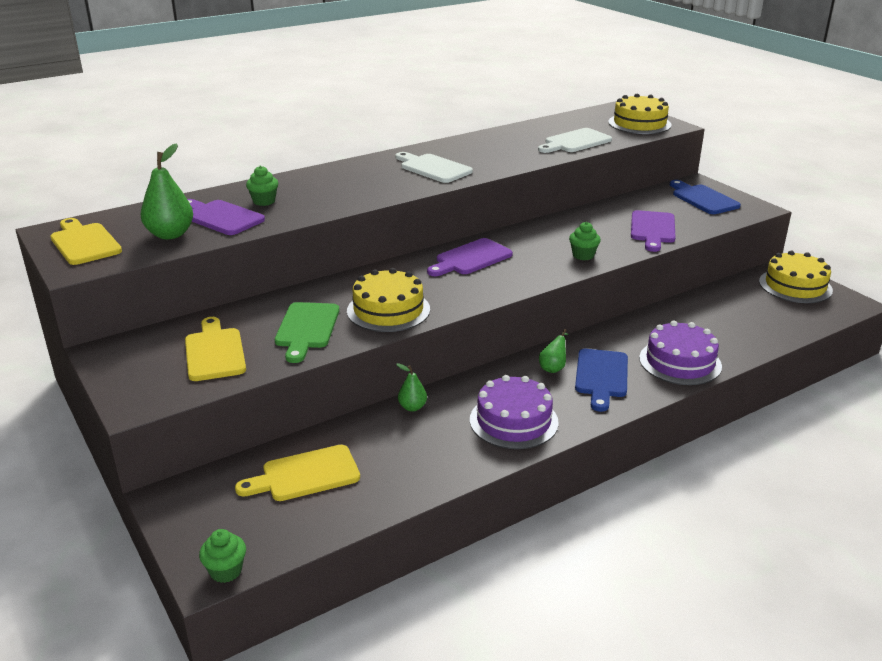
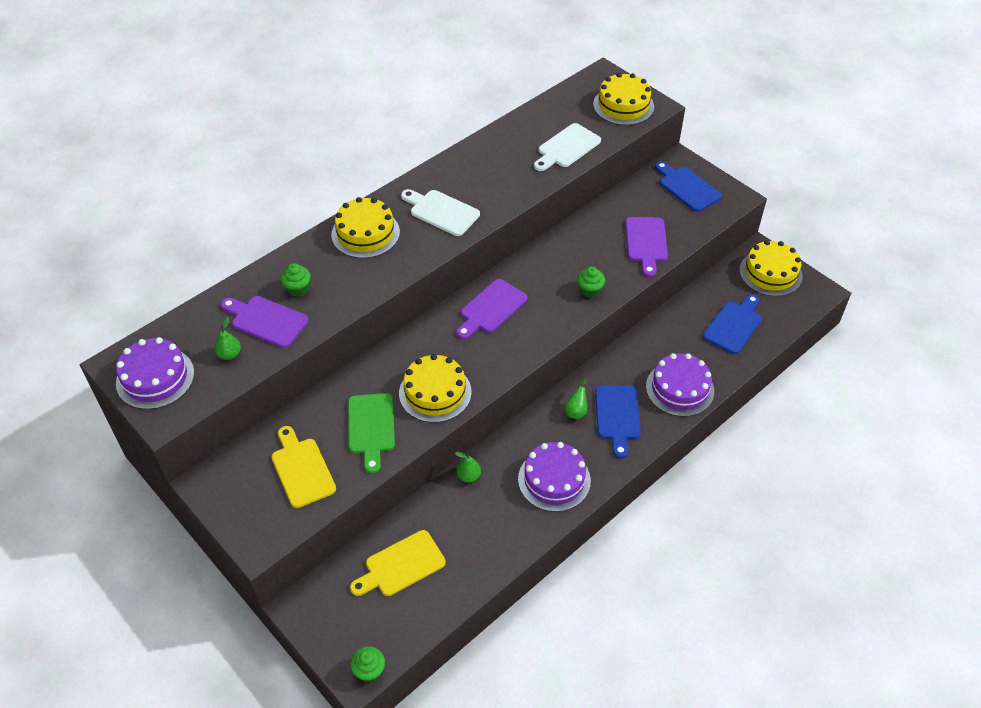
camera: 10 degrees left, 20 degrees up
yellow cutting board [50,218,122,265] -> purple cake [116,337,194,409]
green pear [141,143,193,239] -> green pear [215,317,241,360], size x0.55
none -> yellow cake [331,197,400,258]
none -> blue cutting board [703,294,762,354]

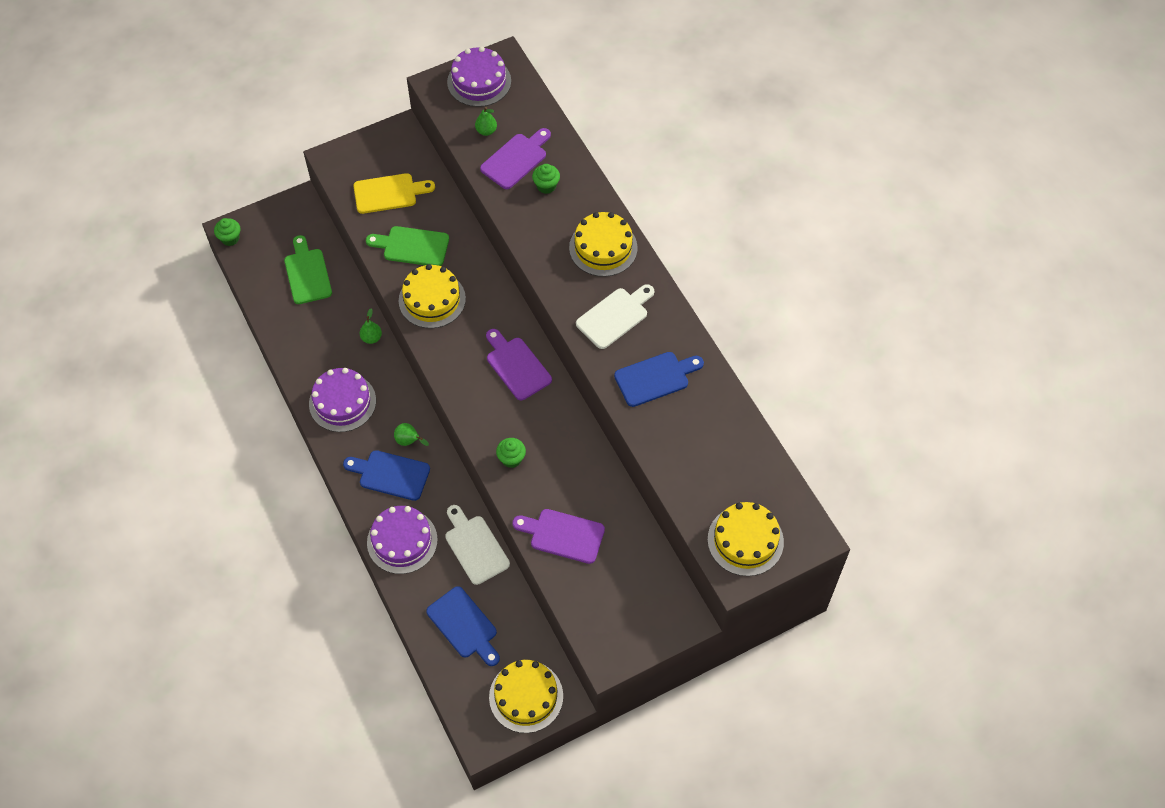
camera: 105 degrees right, 10 degrees up
yellow cutting board [350,530,446,596] -> green cutting board [284,235,332,304]
white cutting board [534,123,601,171] -> white cutting board moved to [445,505,510,585]
blue cutting board [655,161,722,212] -> blue cutting board moved to [614,352,704,407]

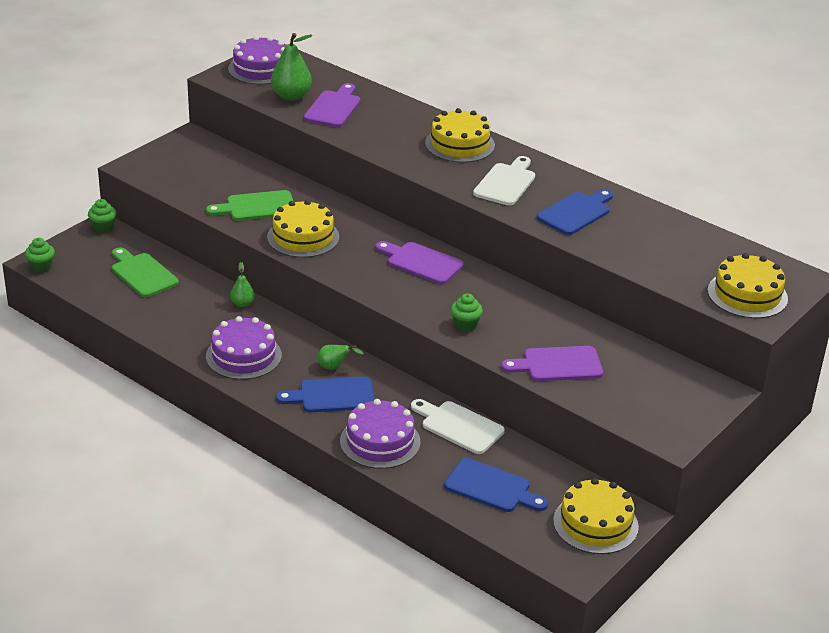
camera: 25 degrees left, 25 degrees down
yellow cutting board [353,173,435,214] -> none
green pear [475,107,497,136] -> green pear [271,33,313,101], size x1.80
green cupcake [532,164,560,194] -> green cupcake moved to [88,199,117,233]

